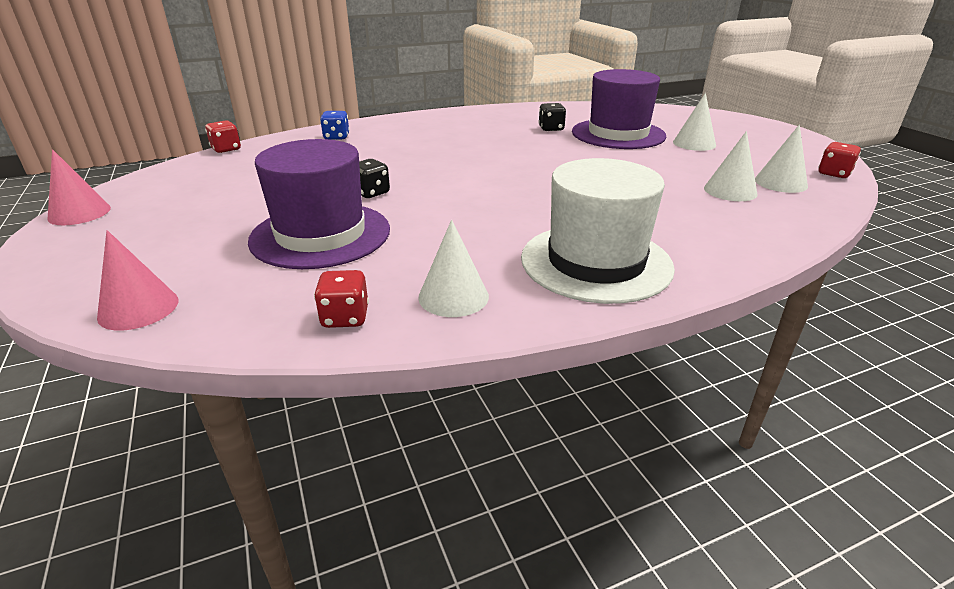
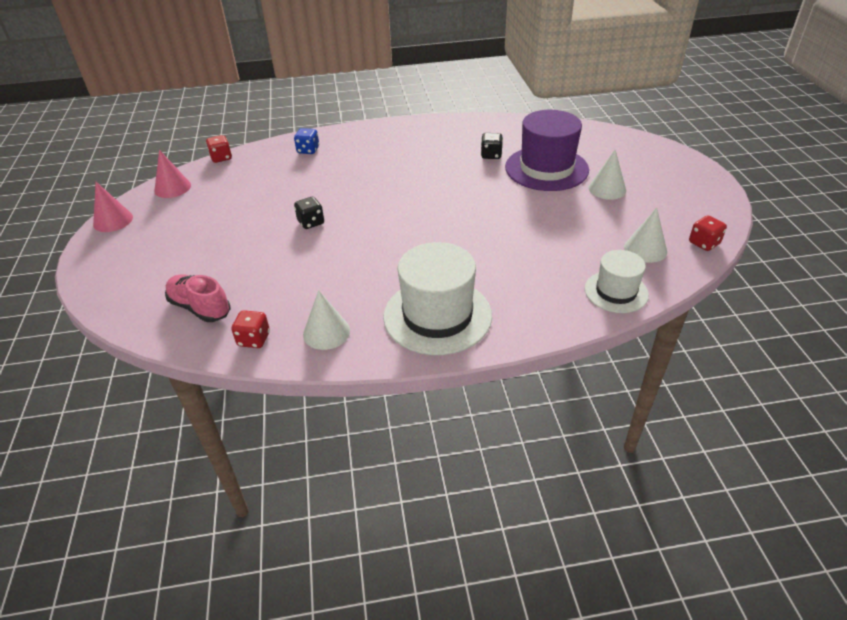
camera: 15 degrees right, 10 degrees up
pink cone [97,230,178,331] -> pink cone moved to [154,150,191,198]
purple hat [248,139,390,269] -> none
white cone [704,131,758,201] -> none
none -> pink shoe [165,275,231,322]
none -> white hat [585,250,649,313]

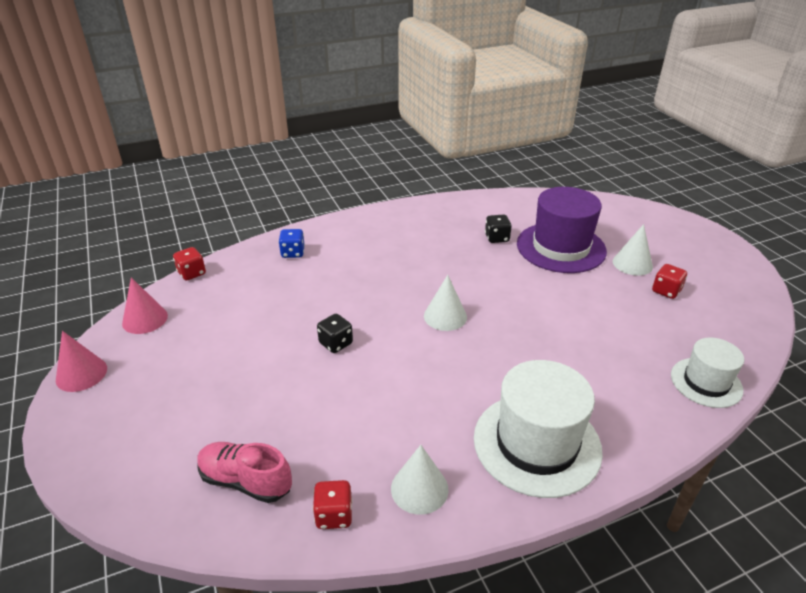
camera: 15 degrees left, 5 degrees down
white cone [624,208,667,263] -> white cone moved to [424,275,467,331]
red dice [689,216,727,251] -> red dice moved to [652,264,687,299]

